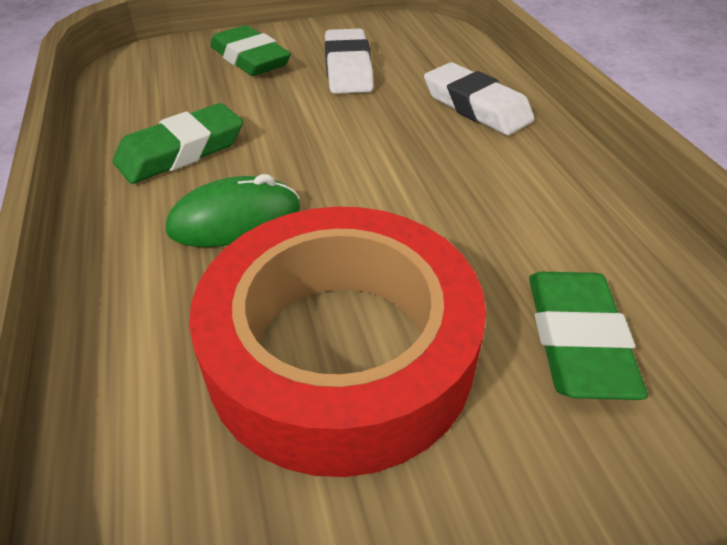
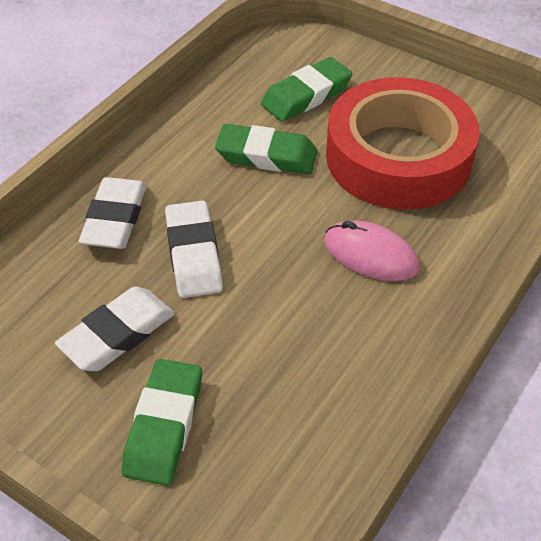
camera: 130 degrees left, 5 degrees up
green eraser [113,103,243,184] -> green eraser moved to [215,124,318,174]
green mouse [166,174,300,247] -> pink mouse [324,221,419,281]
none -> white eraser [165,201,223,298]

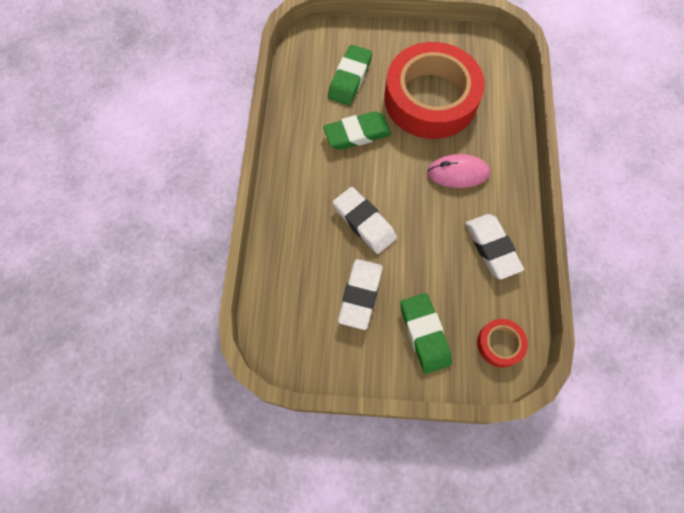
camera: 30 degrees left, 20 degrees up
white eraser [79,177,147,249] -> white eraser moved to [466,214,524,280]
none -> red tape [477,319,528,368]

